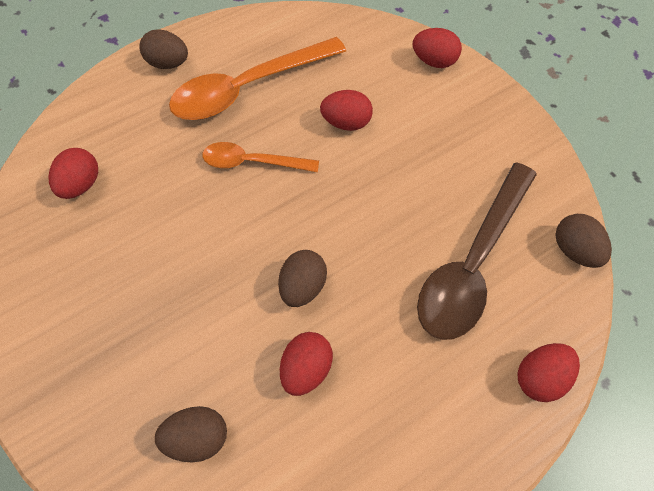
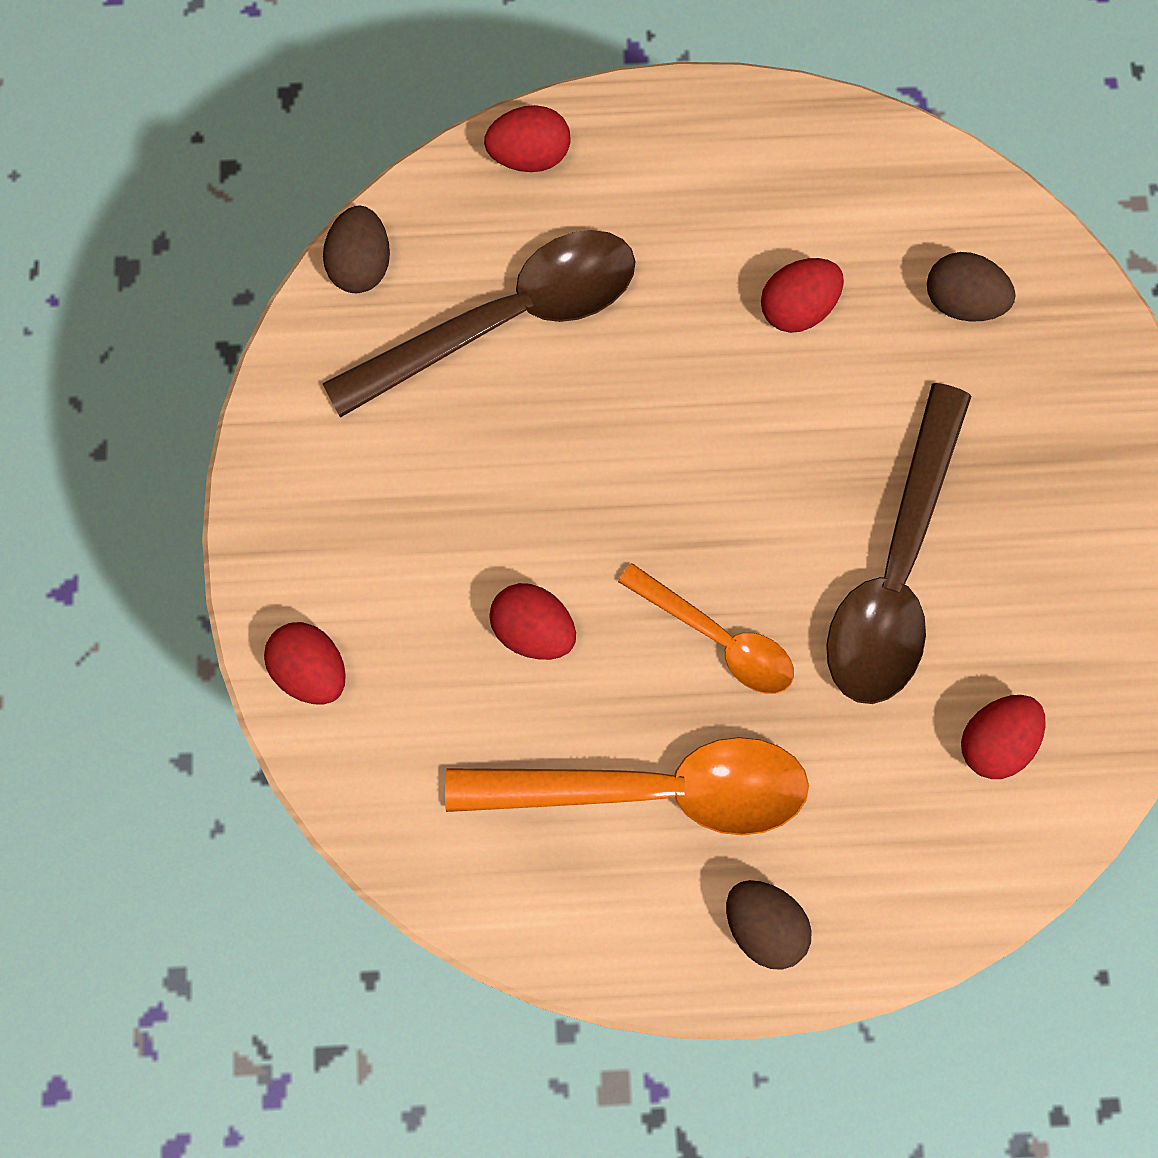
camera: 150 degrees left, 10 degrees up
brown egg [278,250,327,307] -> none
none -> brown spoon [826,383,971,704]

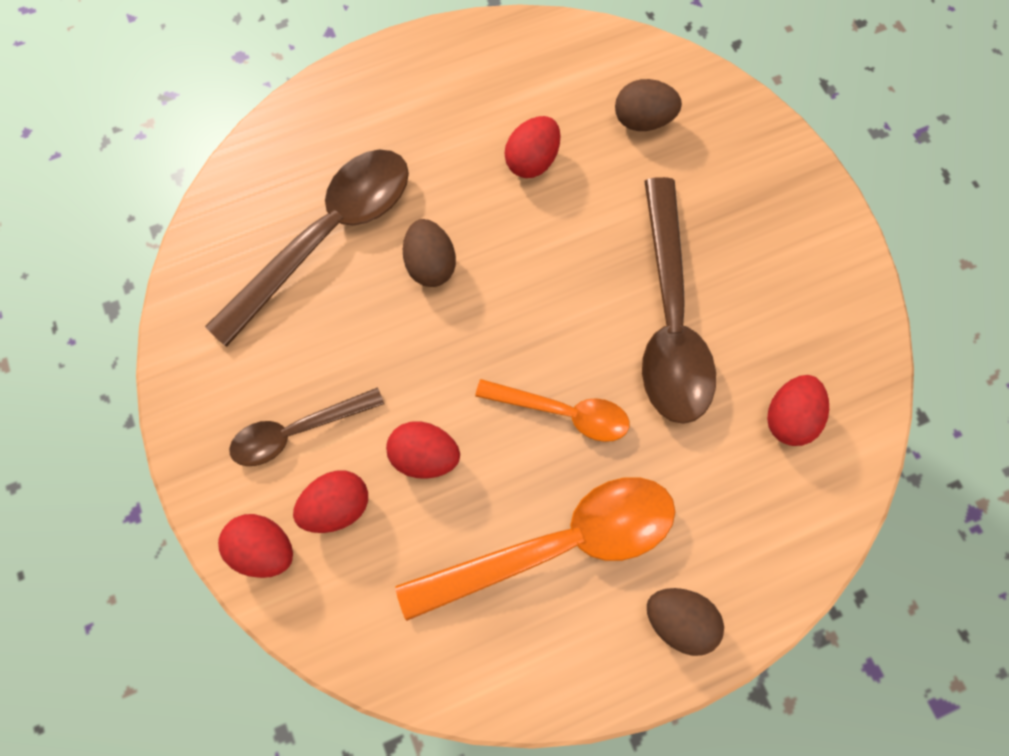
camera: 20 degrees left, 0 degrees up
brown egg [323,206,390,293] -> brown egg moved to [403,219,456,287]
red egg [484,105,570,172] -> red egg moved to [293,471,368,533]
none -> brown spoon [229,387,384,466]

